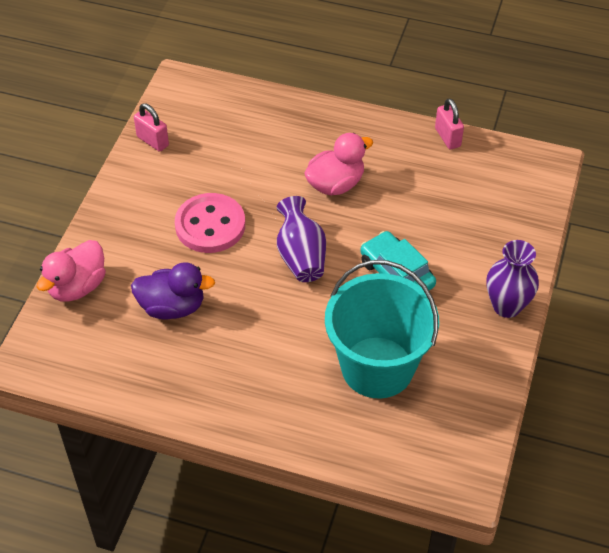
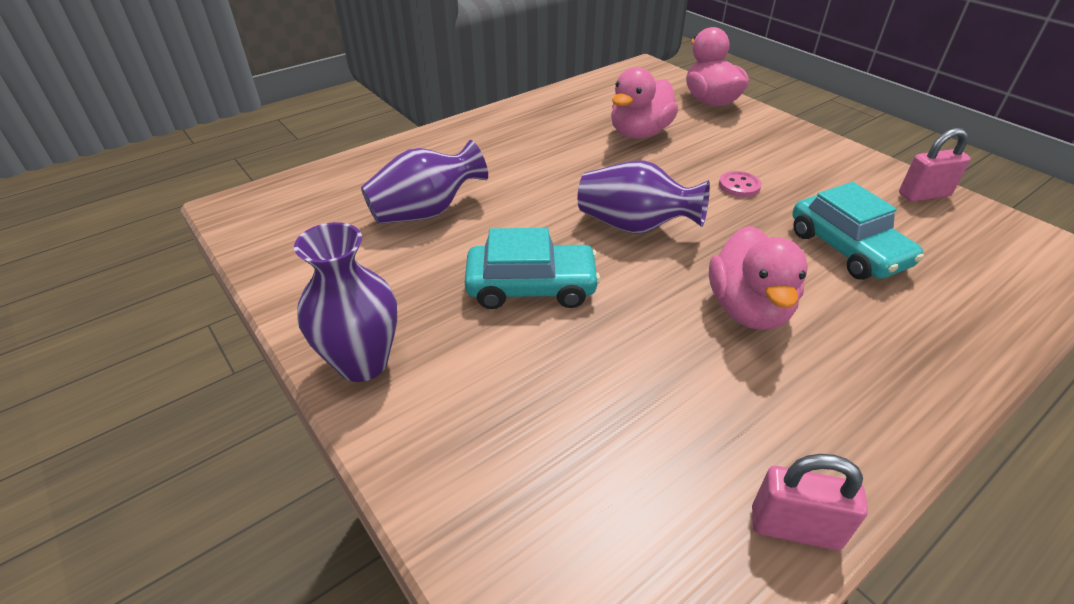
camera: 125 degrees right, 10 degrees down
purple duck [131,262,215,319] -> pink duck [611,67,678,139]
pink button [175,193,245,253] -> pink button [719,171,762,197], size x0.43
turquoise bucket [325,260,439,399] -> purple vase [361,140,488,224]
none -> turquoise car [792,182,924,280]

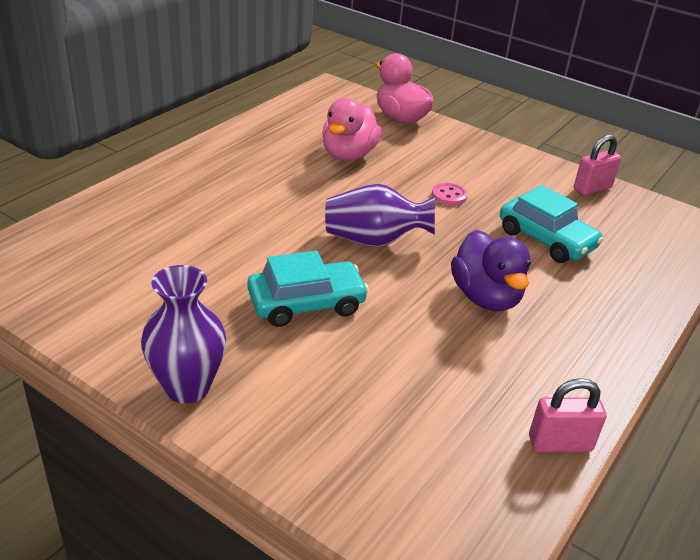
camera: 20 degrees left, 5 degrees down
purple vase [361,140,488,224] -> none
pink duck [709,226,808,330] -> purple duck [451,230,531,311]

